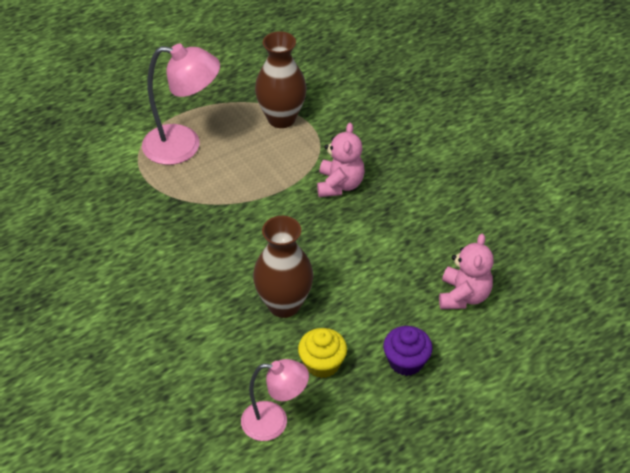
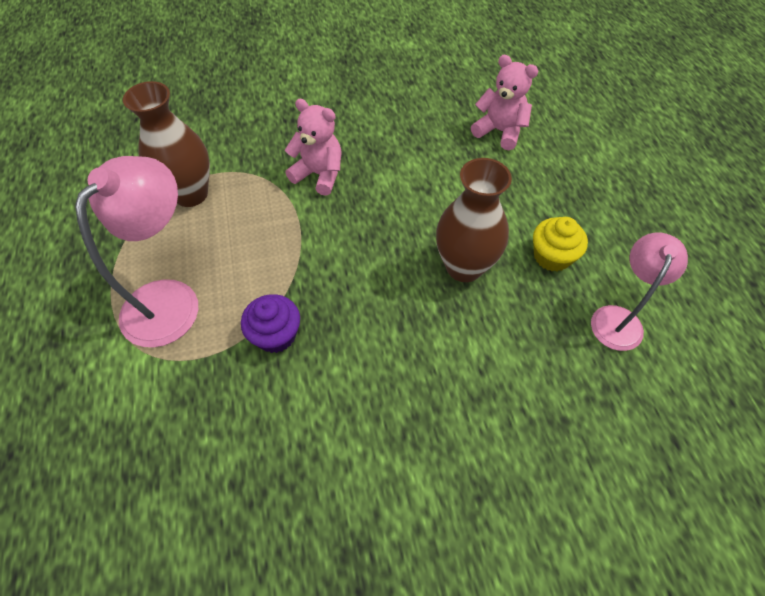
camera: 70 degrees left, 10 degrees up
purple cupcake [383,326,432,376] -> purple cupcake moved to [241,294,300,353]

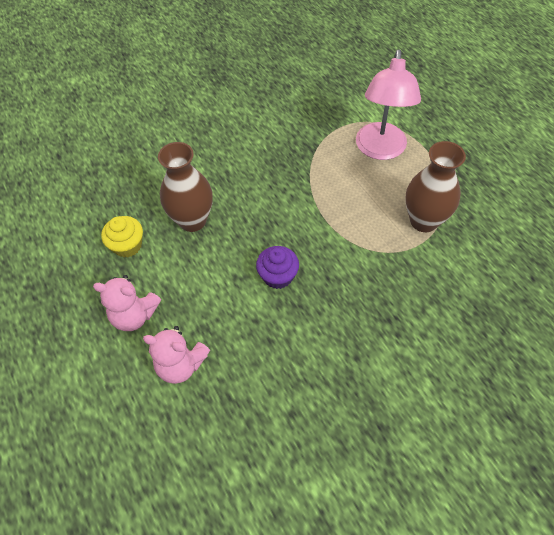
camera: 165 degrees right, 0 degrees up
purple cupcake [241,294,300,353] -> purple cupcake moved to [256,246,299,289]
pink teddy bear [285,99,341,196] -> pink teddy bear moved to [93,275,161,331]
pink lamp [591,233,688,351] -> none

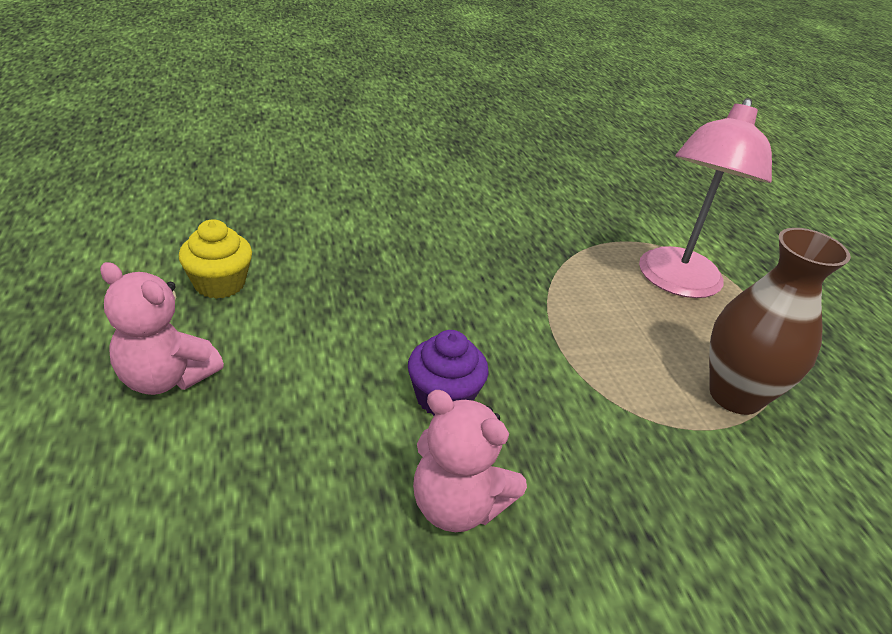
camera: 10 degrees right, 20 degrees down
pink teddy bear [143,326,210,384] -> pink teddy bear moved to [413,390,527,532]
brown vase [158,142,213,232] -> none

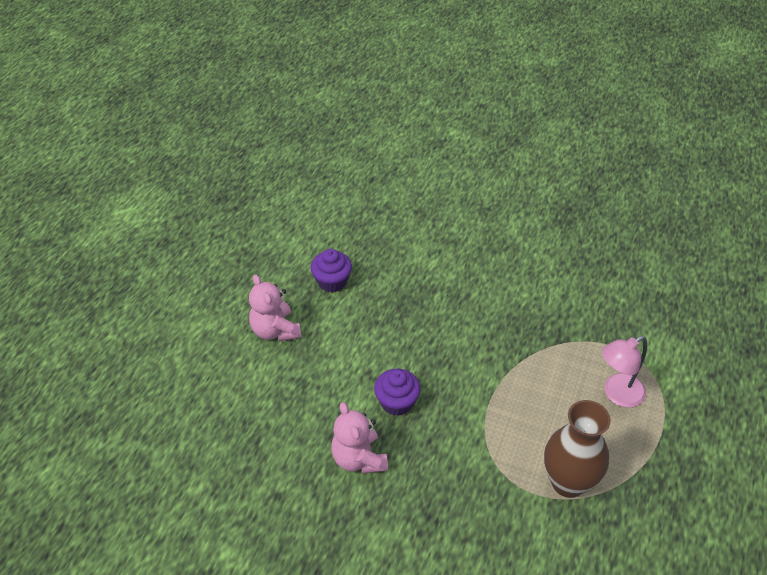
camera: 40 degrees right, 10 degrees up
yellow cupcake [179,220,252,299] -> purple cupcake [311,249,352,292]
pink lamp [639,98,772,298] -> pink lamp [602,336,647,408], size x0.65

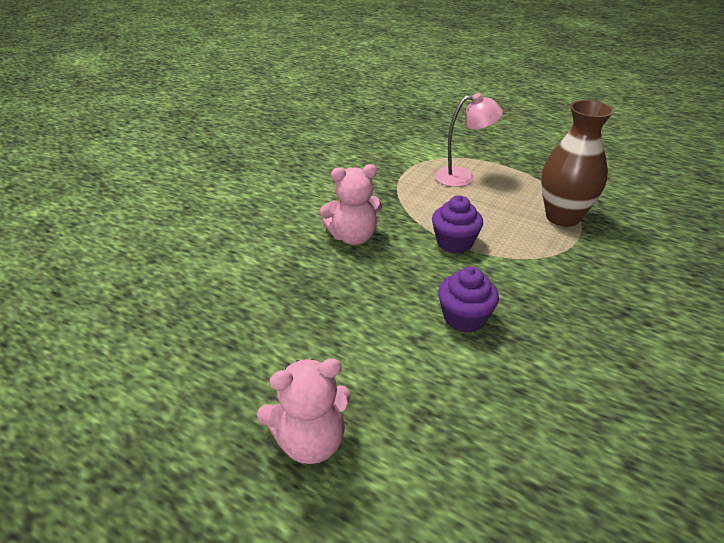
camera: 80 degrees left, 10 degrees down
purple cupcake [311,249,352,292] -> purple cupcake moved to [432,196,483,253]
pink teddy bear [331,402,388,474] -> pink teddy bear moved to [320,164,382,245]
pink lamp [602,336,647,408] -> pink lamp turned 75 degrees counterclockwise [435,93,503,187]

